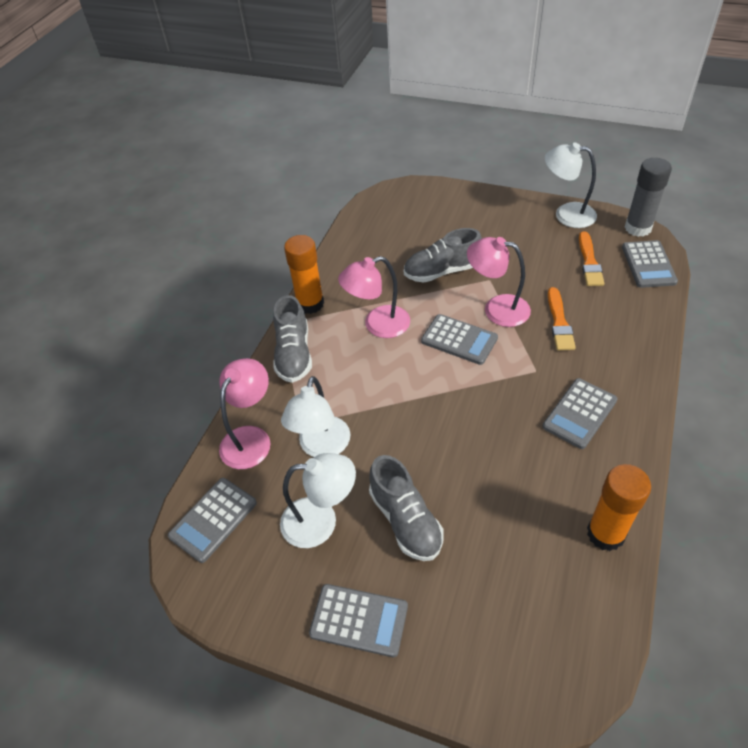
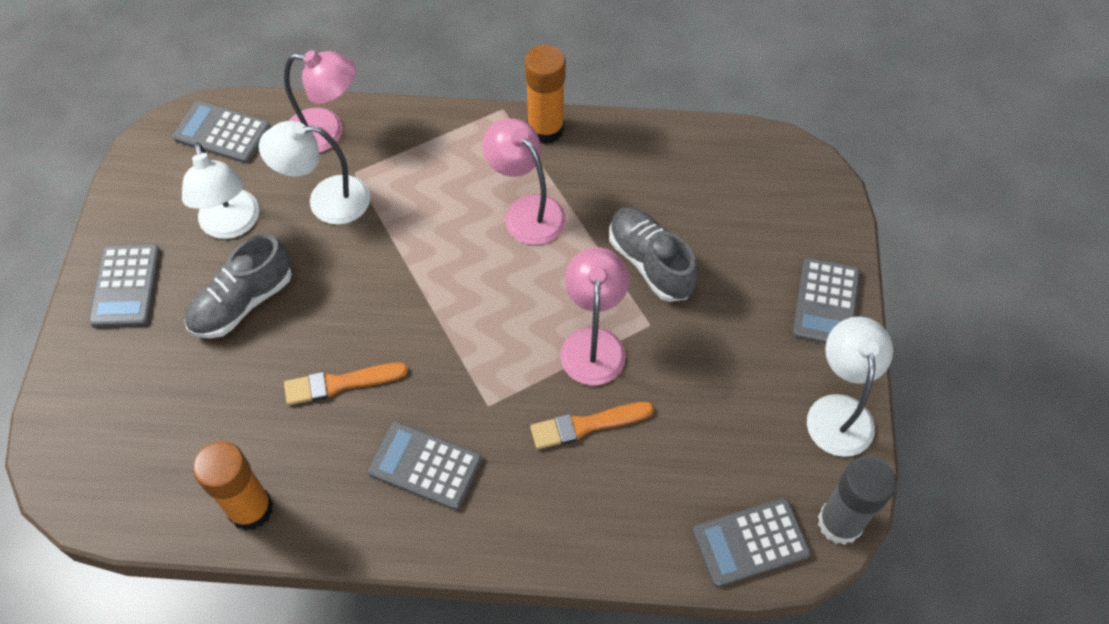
camera: 70 degrees right, 10 degrees up
grey shoe [273,295,312,383] -> none
grey calculator [421,314,498,365] -> grey calculator moved to [793,258,860,344]
orange brush [579,231,604,286] -> orange brush moved to [284,362,408,405]

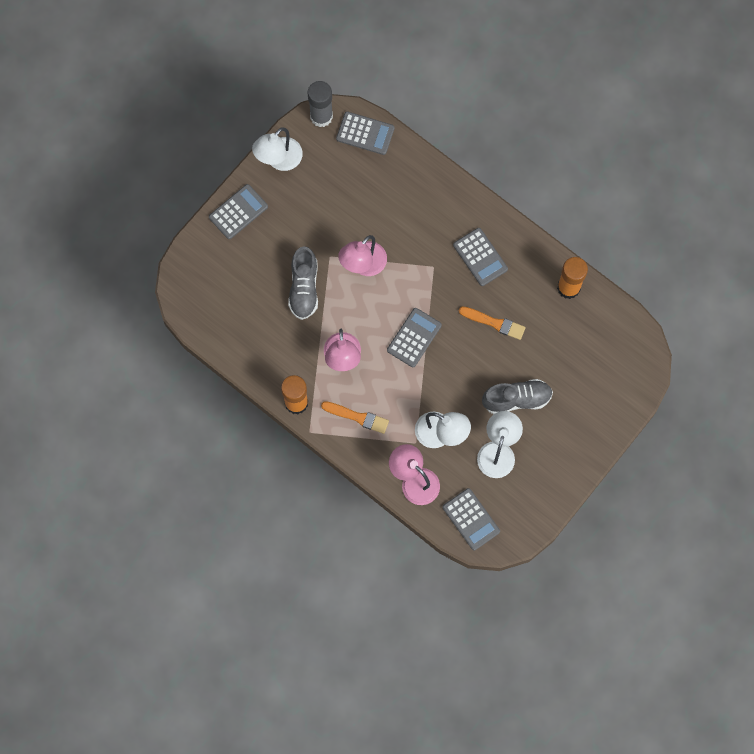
camera: 145 degrees left, 15 degrees up
grey calculator [89,244,160,327] -> grey calculator moved to [387,308,442,367]
orange brush [530,402,654,449] -> orange brush moved to [321,401,389,434]

